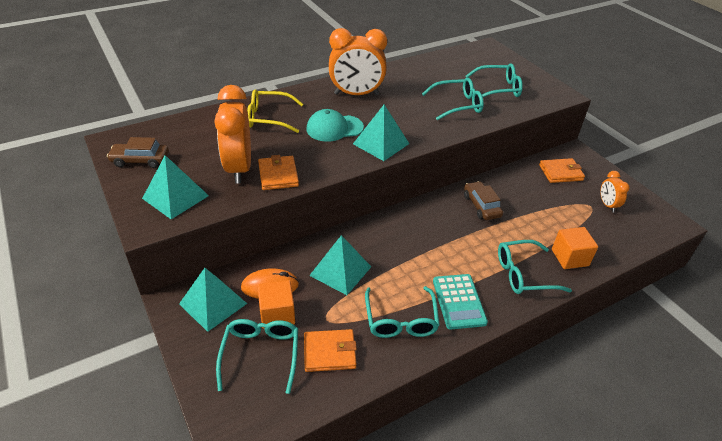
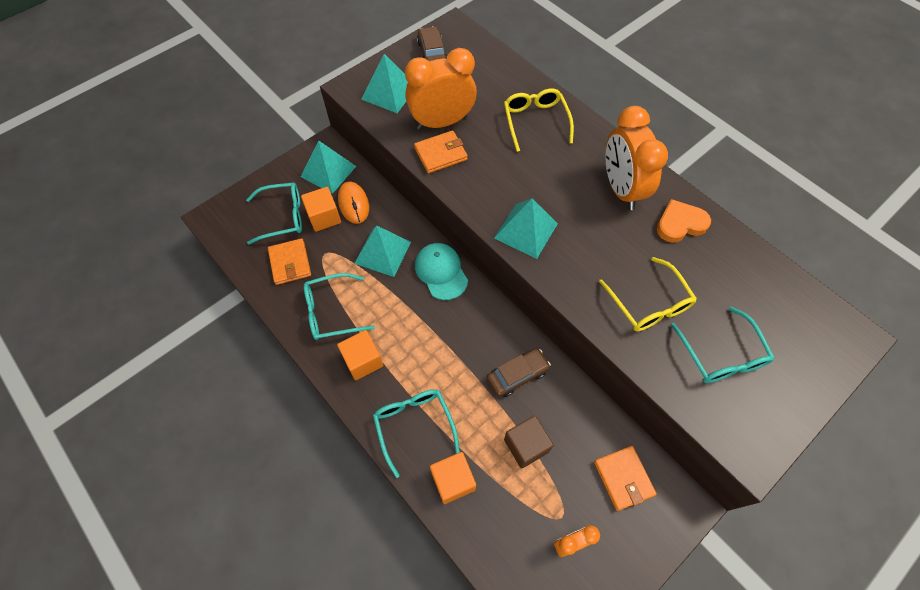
camera: 80 degrees right, 20 degrees up
turquoise cap [306,109,364,142] -> turquoise cap moved to [415,243,468,300]
turquoise glasses [422,77,484,120] -> yellow glasses [599,257,697,332]
turquoise calculator [433,274,488,330] -> orange cube [337,330,383,380]
none -> brown cube [504,416,554,468]
none -> orange heart [657,199,711,243]

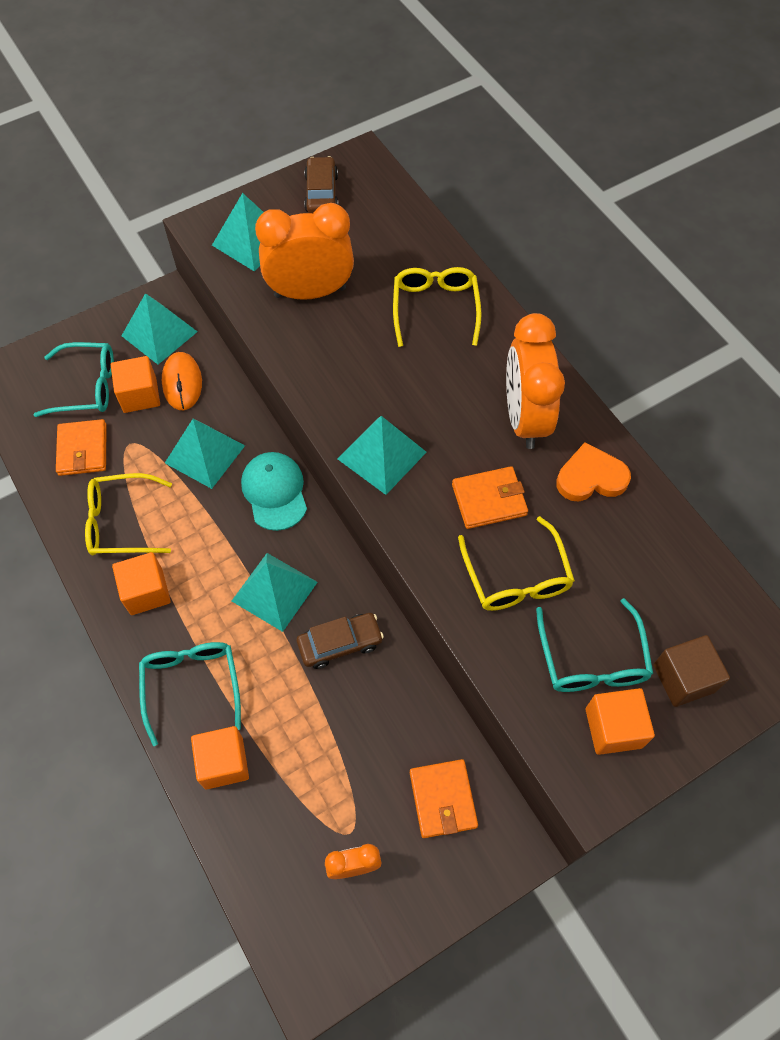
camera: 10 degrees right, 0 degrees up
turquoise glasses [304,273,375,340] -> yellow glasses [85,473,172,555]
orange wallet [414,131,468,173] -> orange wallet moved to [452,466,528,529]
brown cube [504,416,554,468] -> brown cube moved to [653,635,730,707]
none -> turquoise pyramid [232,553,318,632]
none -> orange cube [585,688,655,755]

